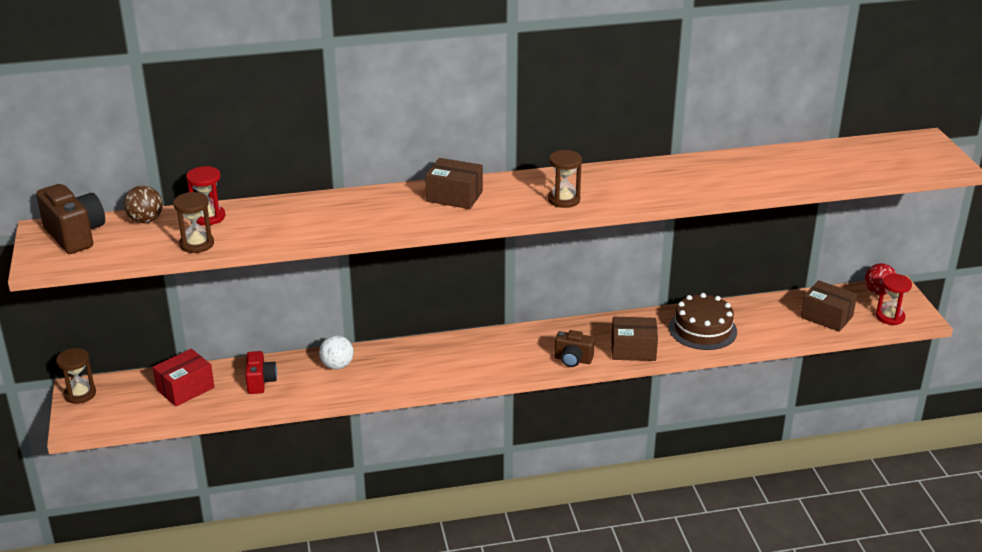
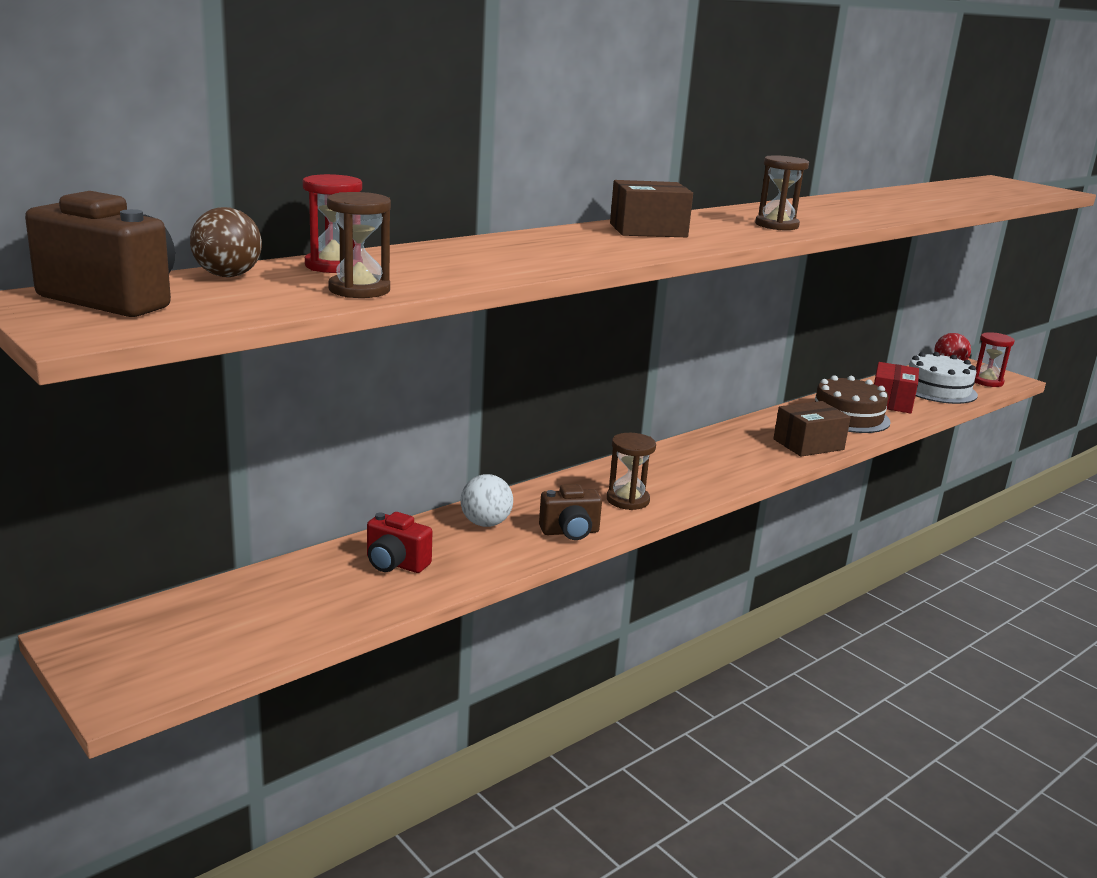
camera: 30 degrees left, 10 degrees down
brown hourglass [56,348,96,404] -> brown hourglass moved to [607,433,656,510]
red box [153,349,214,406] -> red box moved to [874,362,919,414]
red camera [245,351,277,394] -> red camera turned 150 degrees clockwise [367,512,433,573]
brown camera [554,330,595,367] -> brown camera moved to [539,484,602,540]
brown box [801,280,857,332] -> white cake [909,352,978,404]

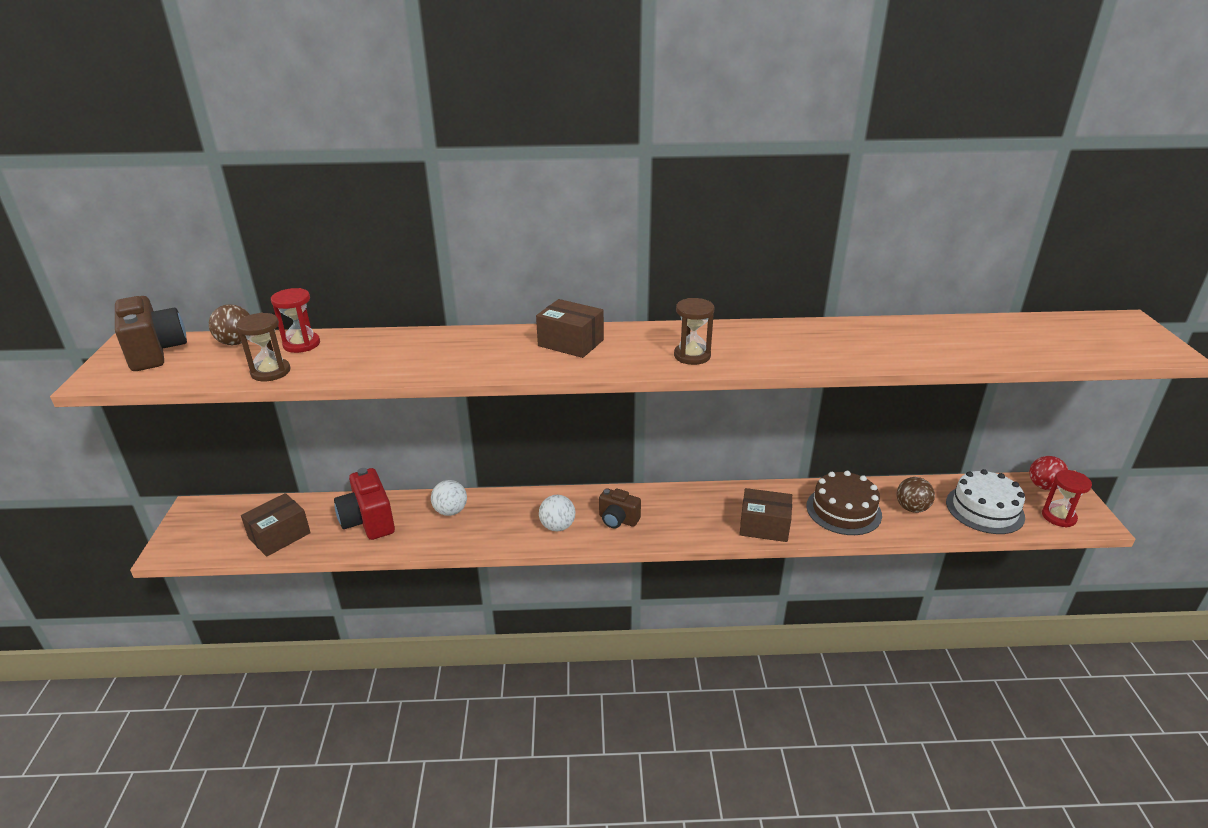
camera: 40 degrees right, 10 degrees up
red camera [367,512,433,573] -> red camera [334,468,395,540], size x1.58
brown camera [539,484,602,540] -> brown camera moved to [599,488,641,528]
brown hourglass [607,433,656,510] -> white ball [539,495,575,531]
red box [874,362,919,414] -> brown ball [897,477,935,513]
none -> brown box [241,493,311,557]

